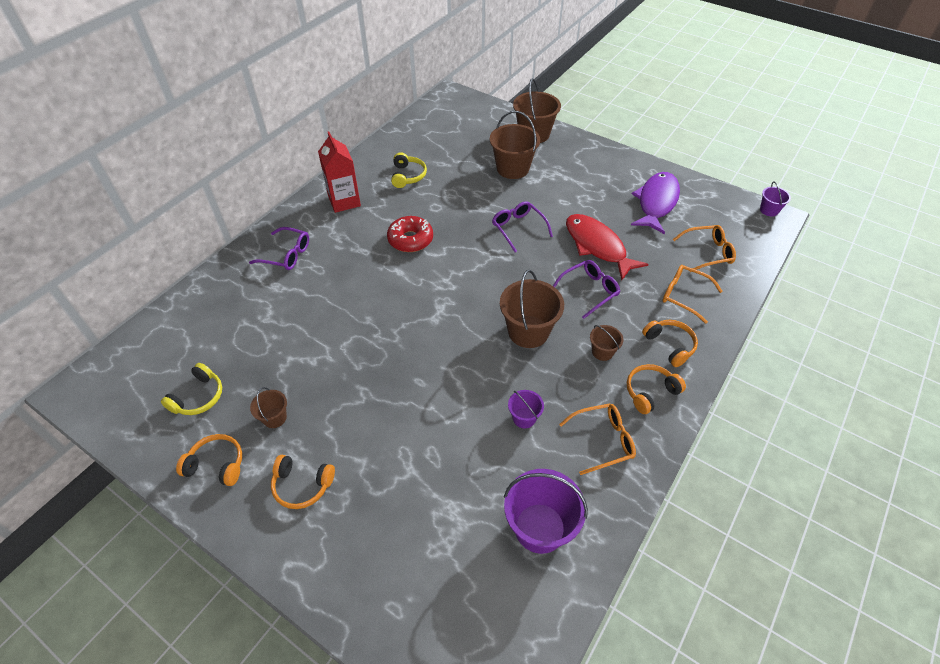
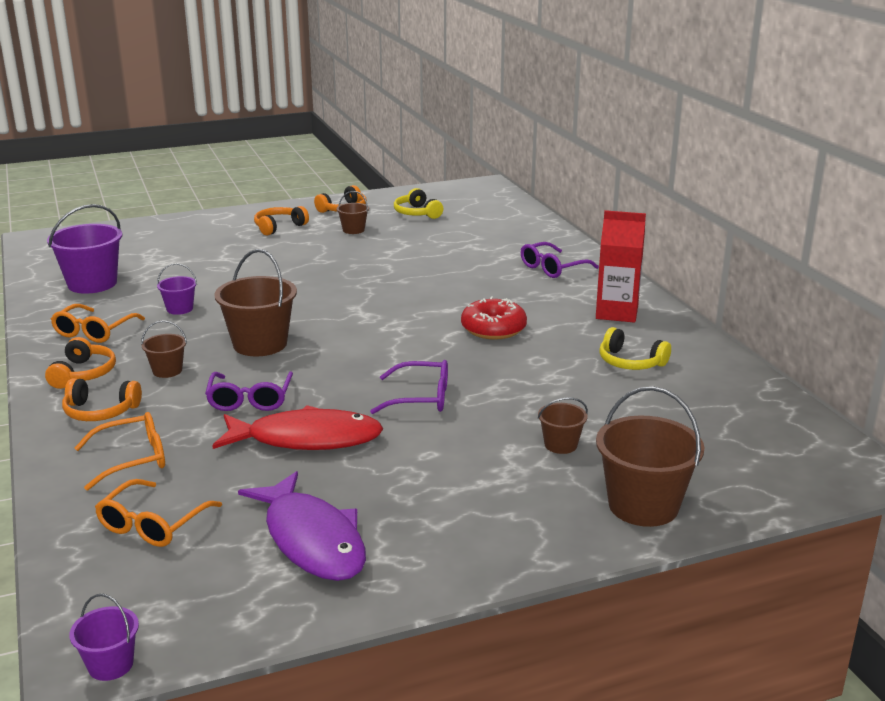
camera: 125 degrees right, 25 degrees down
brown bucket [490,111,540,179] -> brown bucket [538,397,588,454], size x0.52

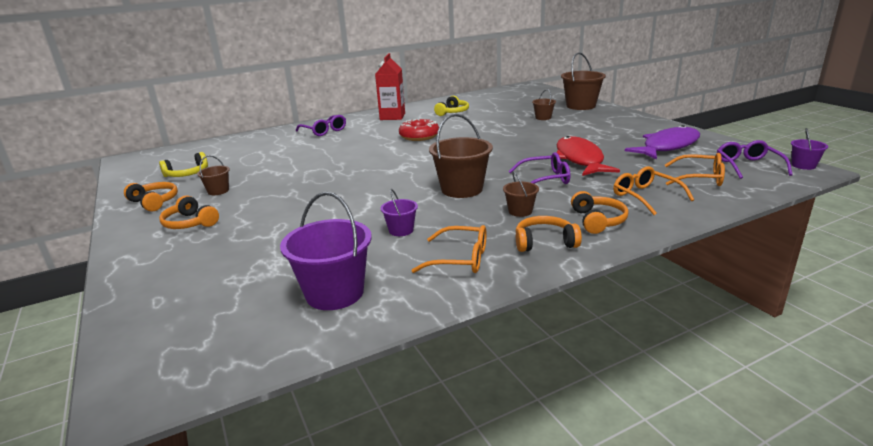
camera: 95 degrees left, 0 degrees up
purple glasses [370,360,448,414] -> purple glasses moved to [717,140,793,179]

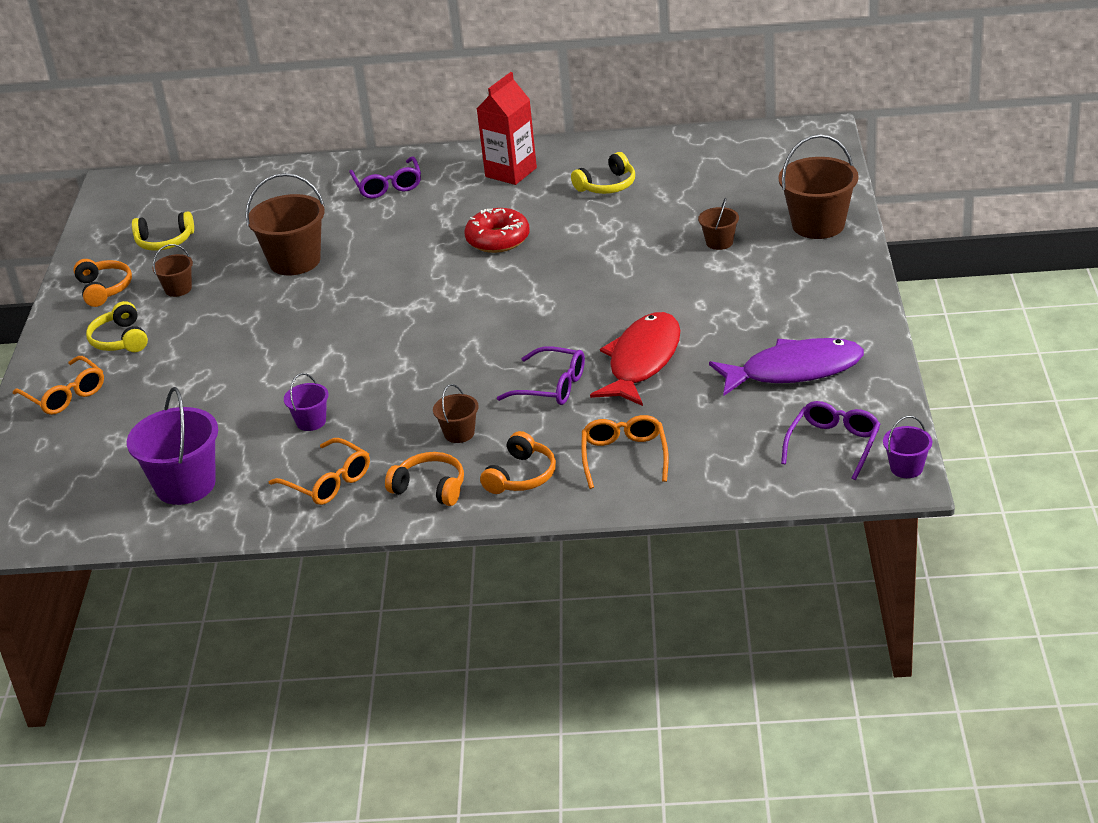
camera: 30 degrees right, 10 degrees up
orange headphones [159,195,219,229] -> yellow headphones [86,301,148,352]
brown bucket [429,114,493,198] -> brown bucket moved to [245,173,325,275]
orange glasses [665,153,725,186] -> orange glasses moved to [13,356,104,415]

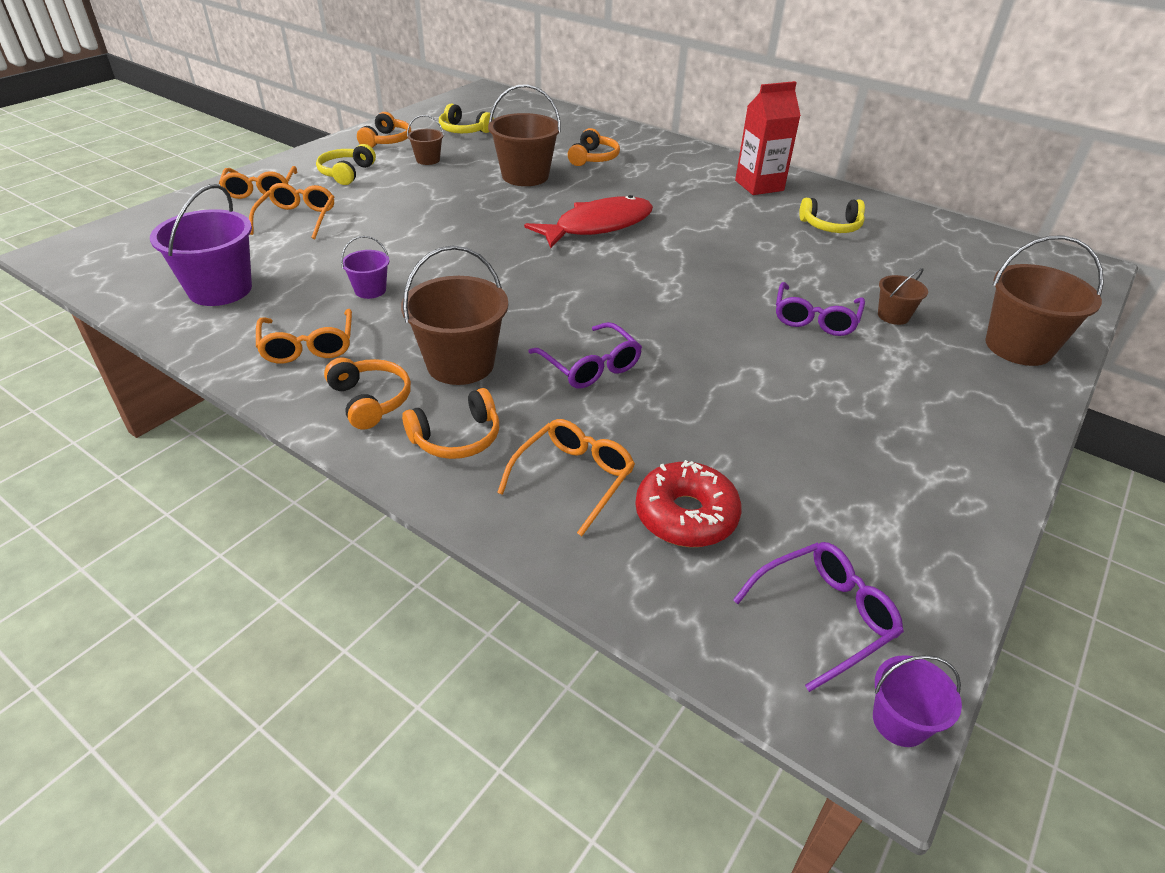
camera: 30 degrees right, 5 degrees up
purple glasses [349,156,421,199] -> purple glasses moved to [776,282,865,336]
brown bucket [433,384,479,443] -> brown bucket [401,245,508,385], size x1.94
red donut [465,208,530,253] -> red donut moved to [635,460,742,547]
red fish [590,312,681,406] -> red fish moved to [524,195,653,248]
purple fish [709,338,864,396] -> none
none -> orange glasses [249,183,334,239]
none -> orange headphones [568,128,620,166]

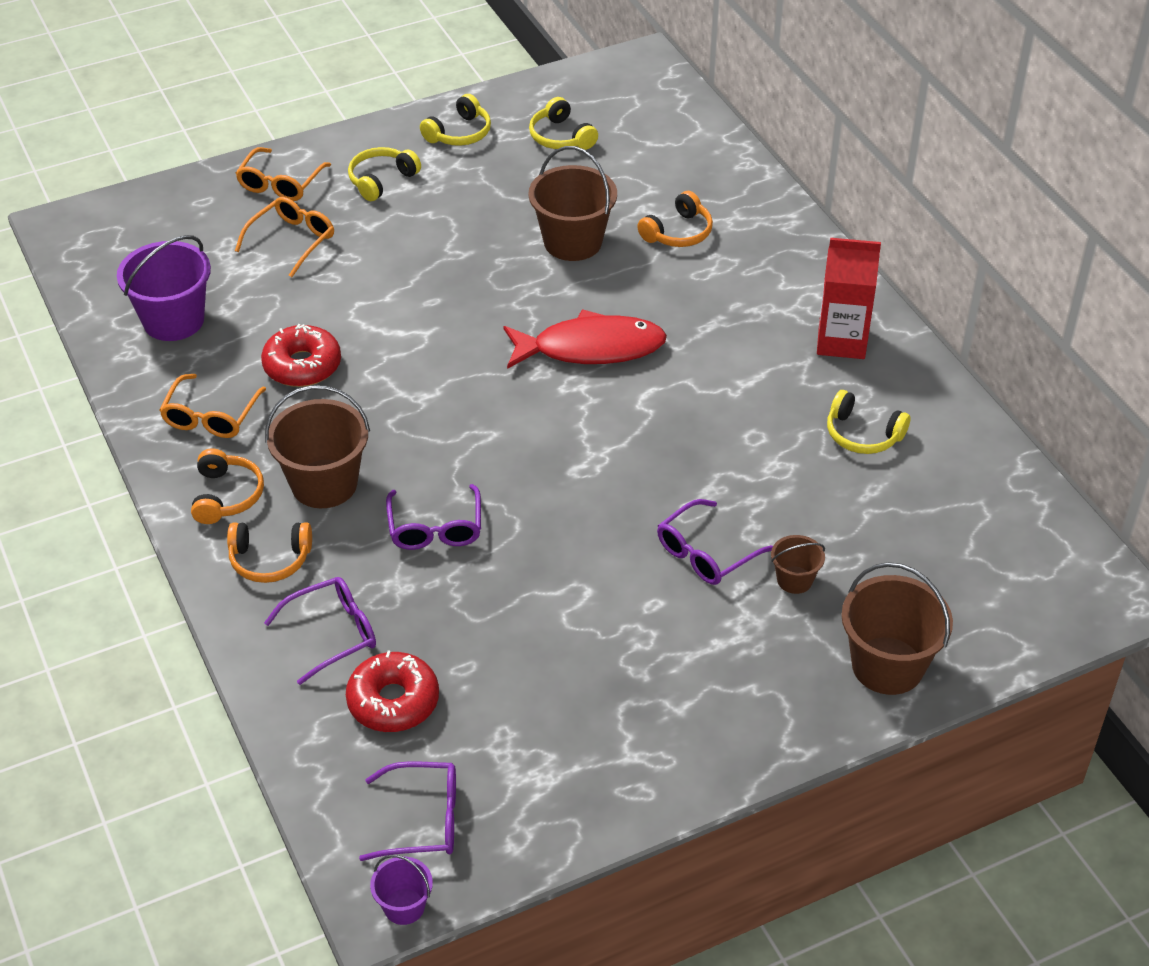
camera: 30 degrees right, 5 degrees up
purple bucket [341,236,390,299] -> red donut [261,324,341,387]
orange headphones [357,112,411,148] -> yellow headphones [420,94,491,146]
brown bucket [407,115,444,165] -> none
orange glasses [497,419,635,536] -> purple glasses [264,577,376,685]

